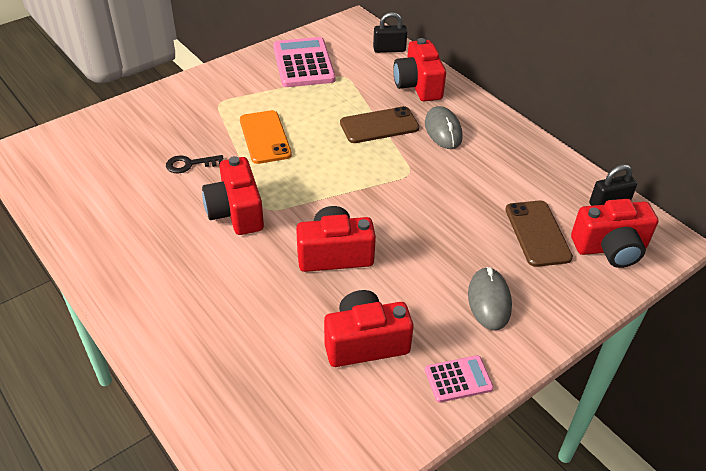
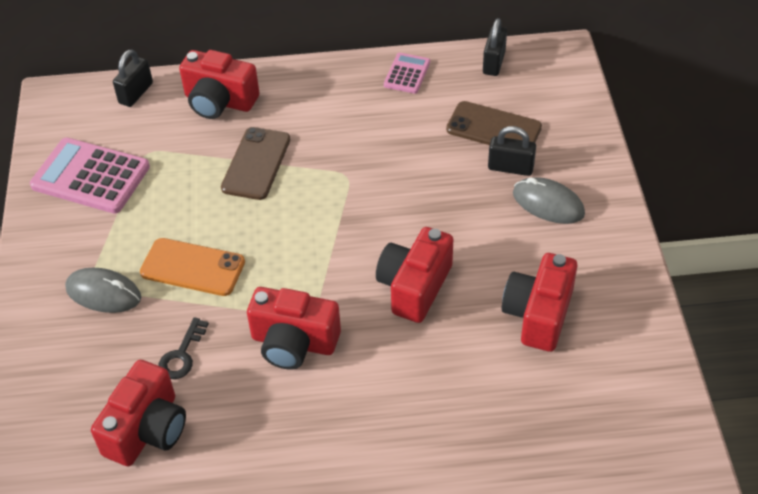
camera: 55 degrees left, 5 degrees up
grey mouse [425,106,463,149] -> grey mouse moved to [65,268,141,313]
pink calculator [425,355,494,403] -> pink calculator moved to [384,53,430,94]
red camera [571,199,658,268] -> red camera moved to [91,360,186,466]
none -> black padlock [488,126,536,176]

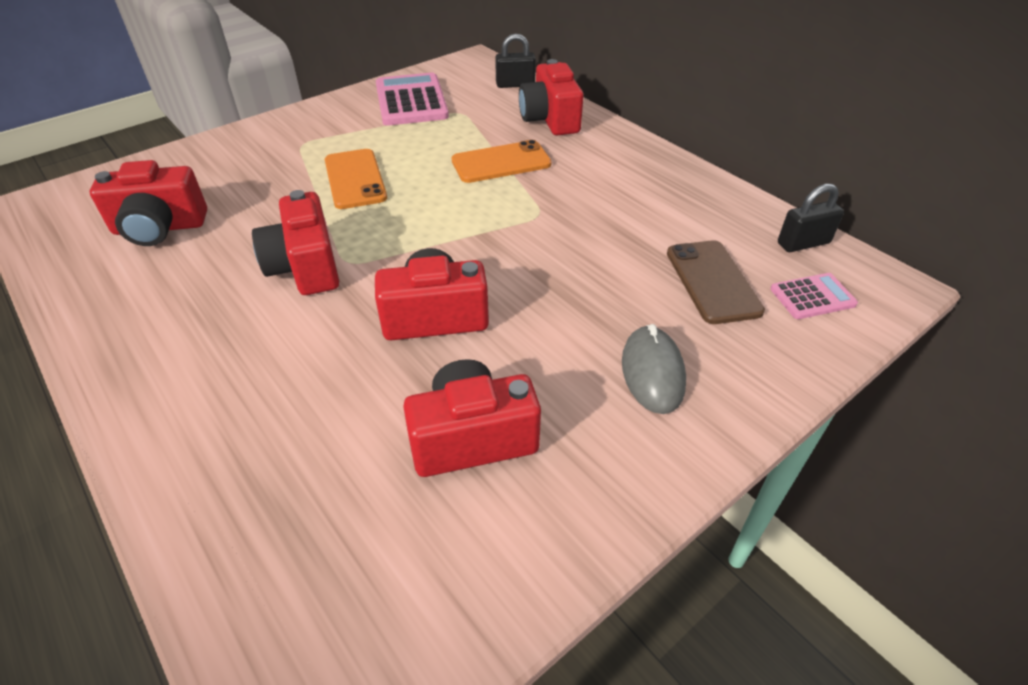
camera: 55 degrees right, 5 degrees down
grey mouse [65,268,141,313] -> none
black key [159,317,209,379] -> none
brown phone [221,127,290,200] -> orange phone [452,140,552,183]
pink calculator [384,53,430,94] -> pink calculator moved to [770,273,858,319]
black padlock [488,126,536,176] -> none

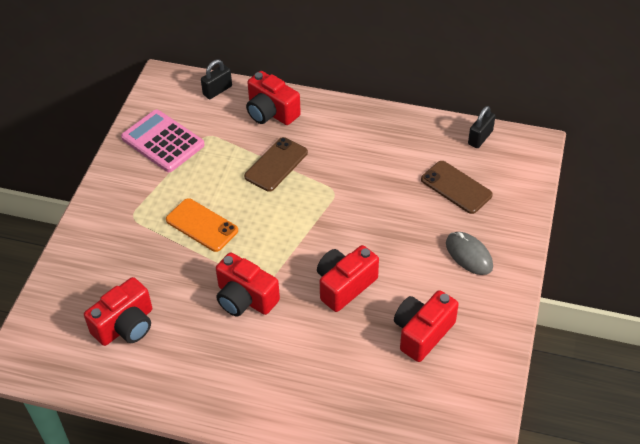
camera: 35 degrees left, 5 degrees up
orange phone [452,140,552,183] -> brown phone [244,137,308,192]
pink calculator [770,273,858,319] -> none

